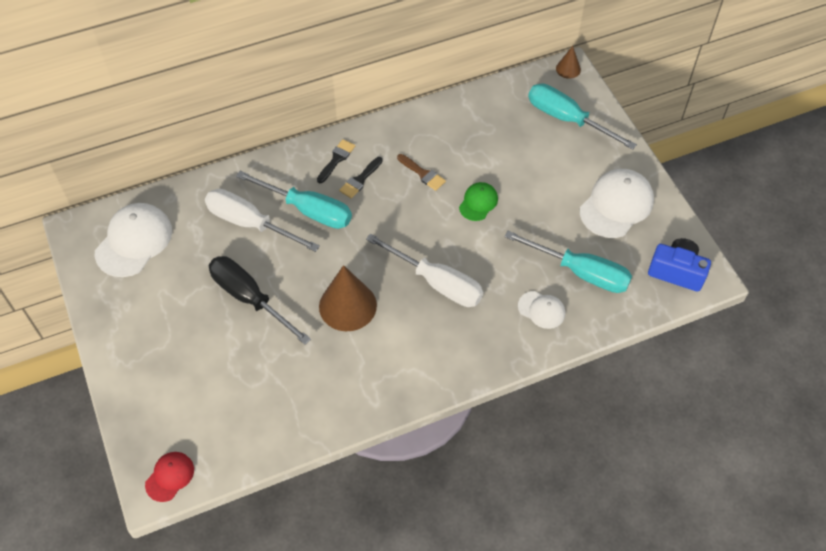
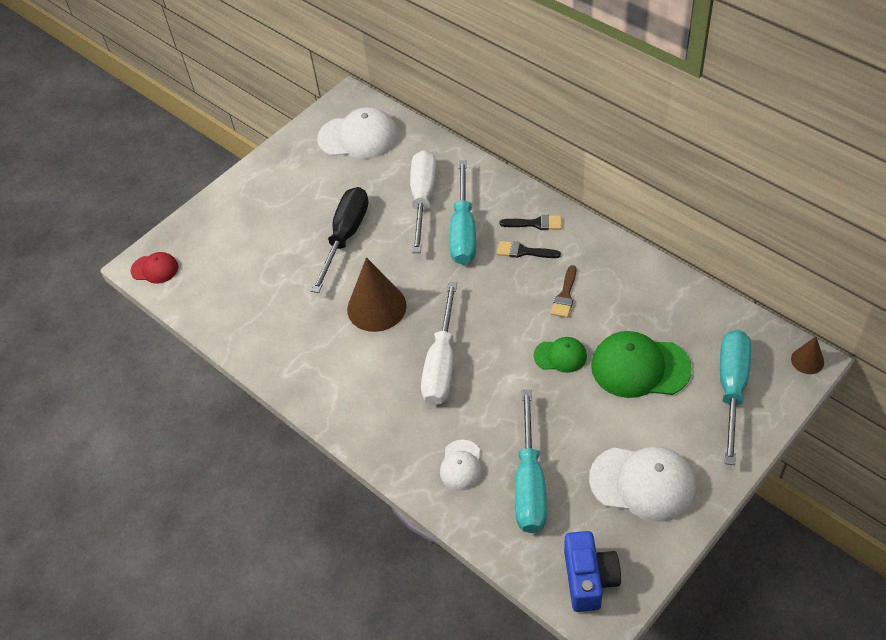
camera: 70 degrees right, 5 degrees down
none -> green cap [591,331,692,398]

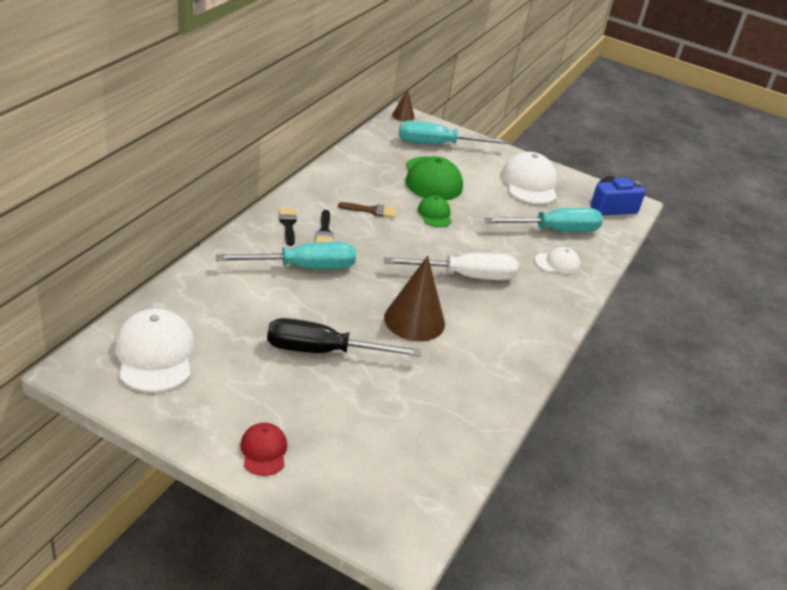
camera: 115 degrees left, 15 degrees down
red cap [130,252,178,284] -> red cap moved to [240,423,287,476]
white screwdriver [410,150,437,253] -> none

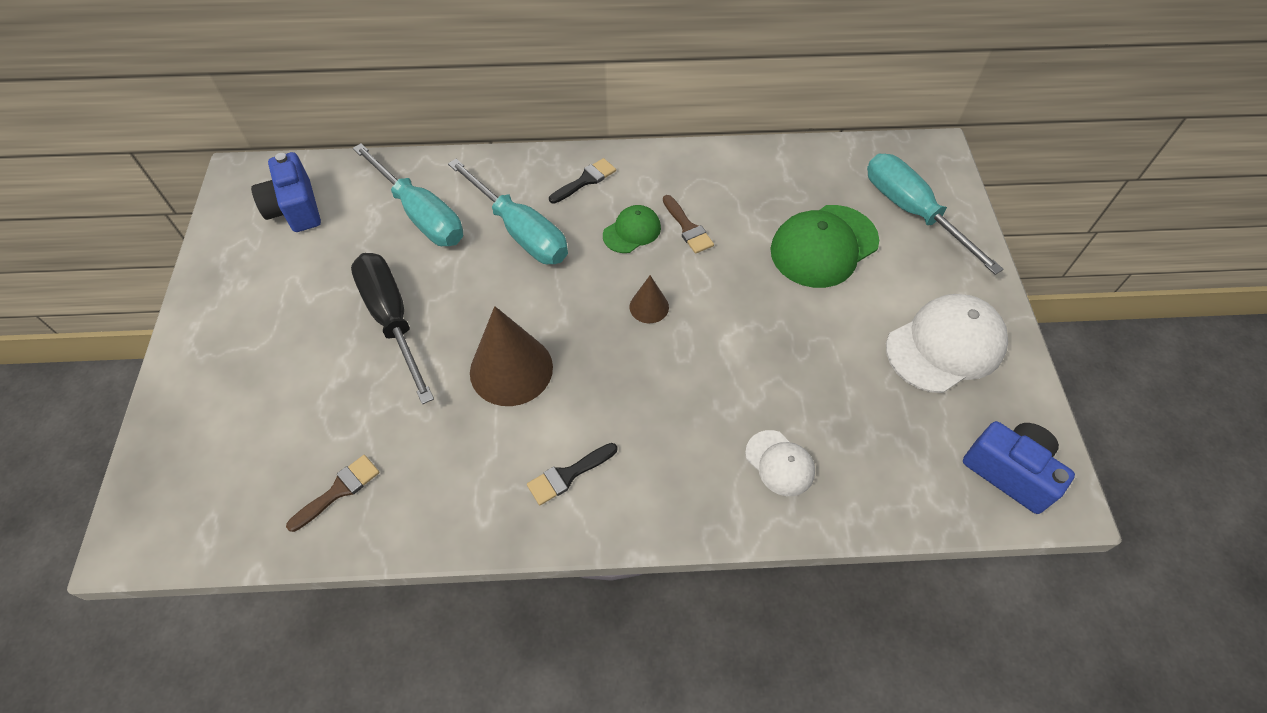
camera: 65 degrees right, 20 degrees up
white cap [115,309,195,393] -> blue camera [251,152,321,232]
red cap [240,423,287,476] -> none
black brush [316,210,334,242] -> black brush moved to [527,443,617,505]
white screwdriver [384,253,518,280] -> none
brown cone [392,89,415,122] -> brown cone moved to [630,275,669,323]
green cap [418,195,452,227] -> green cap moved to [603,205,661,253]
turquoise screwdriver [484,208,603,232] -> turquoise screwdriver moved to [353,143,463,246]
none -> brown brush [286,455,380,532]

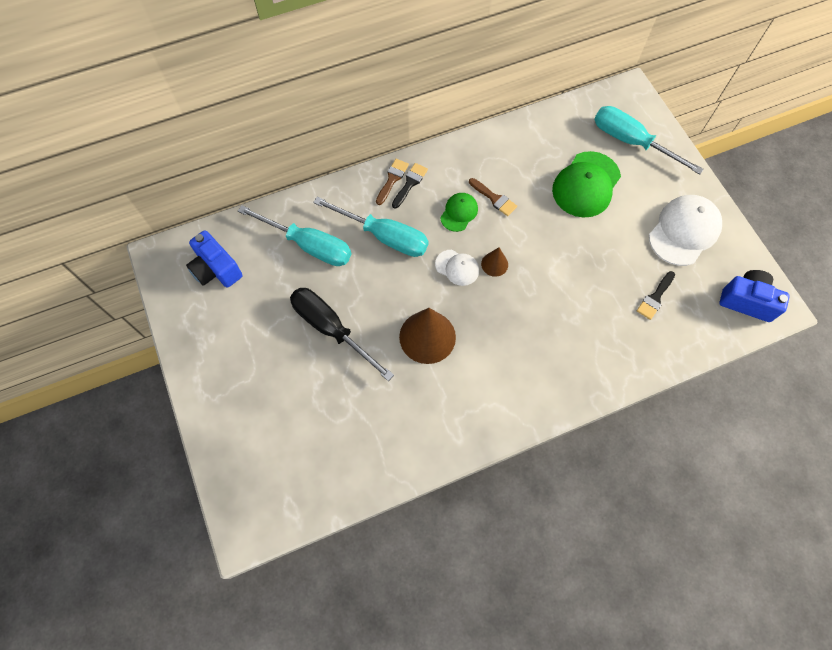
camera: 20 degrees left, 10 degrees up
brown brush [286,455,380,532] -> brown brush moved to [376,159,409,205]
black brush [527,443,617,505] -> black brush moved to [637,271,675,320]
white cap [745,430,815,496] -> white cap moved to [435,250,479,286]

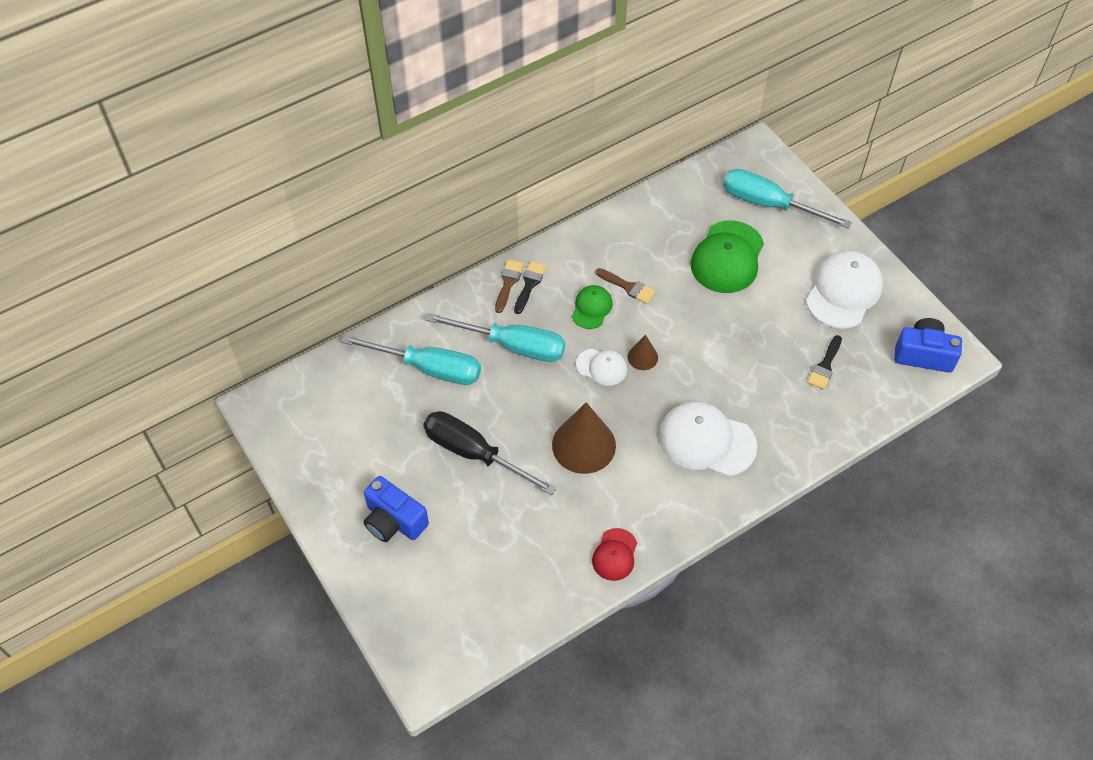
camera: 10 degrees left, 10 degrees down
blue camera [186,230,243,288] -> blue camera moved to [364,476,429,542]
none -> red cap [592,528,637,581]
none -> white cap [659,401,757,476]

